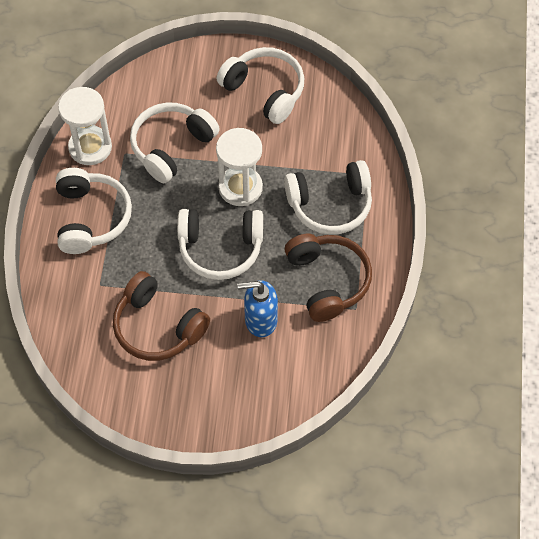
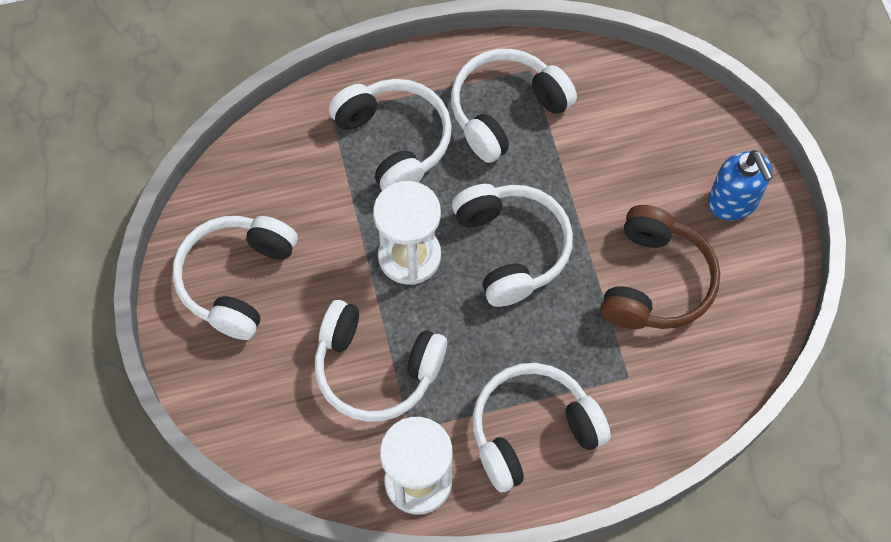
camera: 110 degrees left, 5 degrees up
blue soap dispenser [237,280,278,337] -> blue soap dispenser moved to [708,150,773,220]
brown headphones [285,233,372,322] -> white headphones [451,49,577,163]

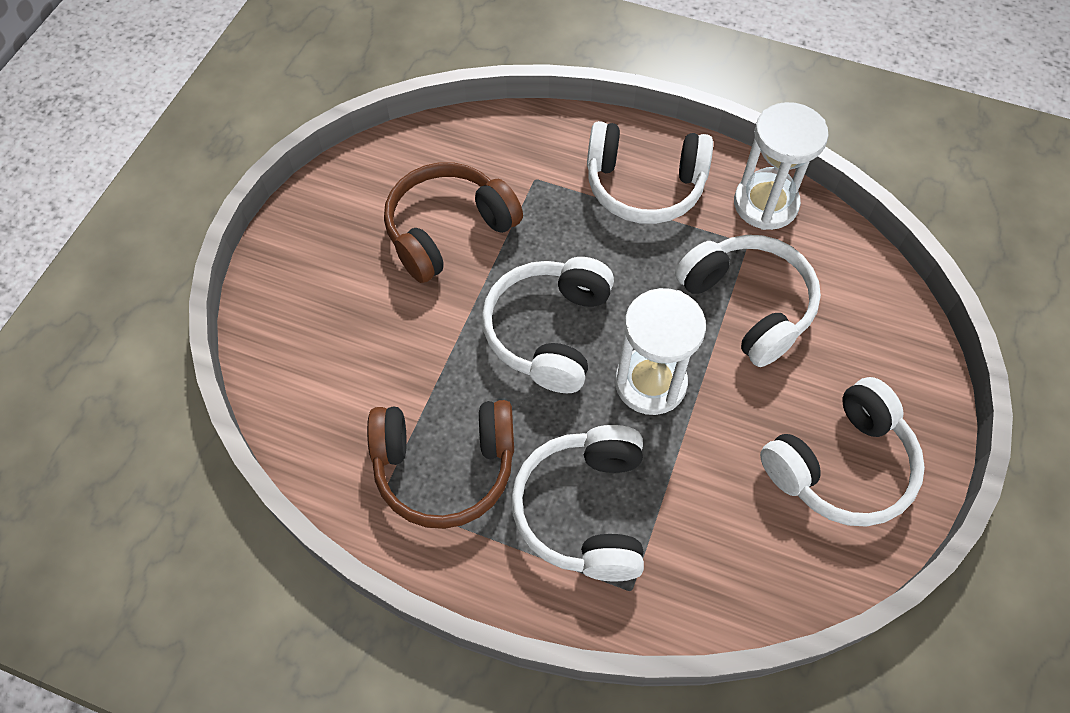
camera: 145 degrees left, 5 degrees down
white headphones [451,49,577,163] -> brown headphones [367,400,514,529]
blue soap dispenser [708,150,773,220] -> none

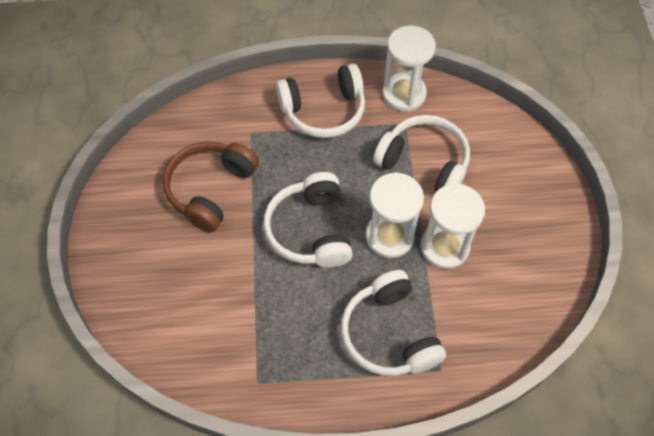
camera: 25 degrees left, 0 degrees up
brown headphones [367,400,514,529] -> none
white headphones [760,377,925,527] -> none
none -> white hourglass [420,184,485,269]

